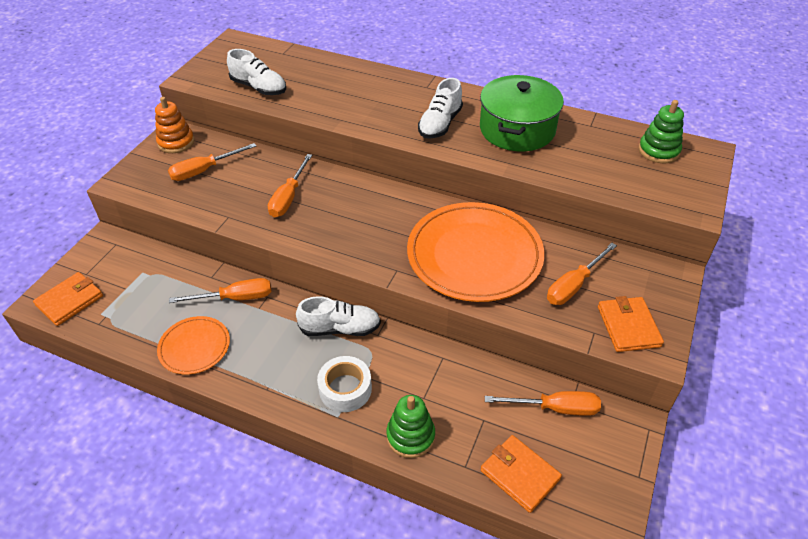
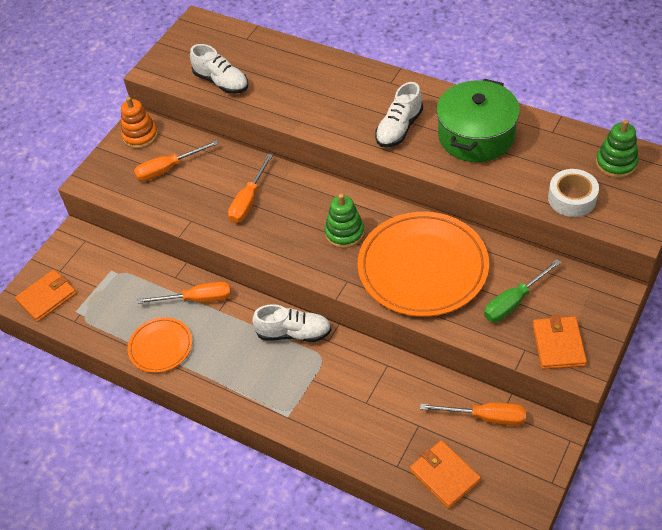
camera: 10 degrees right, 5 degrees up
white tape [317,356,372,412] -> white tape moved to [548,169,599,217]
green stacking toy [386,395,435,458] -> green stacking toy moved to [324,194,365,248]
orange screwdriver [547,243,617,305] -> green screwdriver [484,259,561,322]

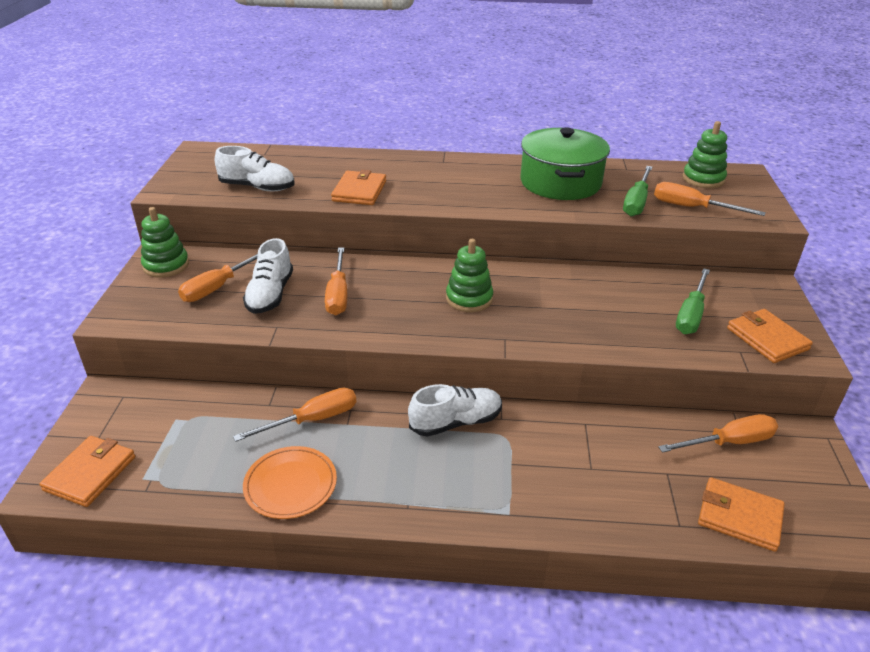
camera: 30 degrees left, 15 degrees down
orange stacking toy [121,97,158,149] -> green stacking toy [141,207,189,277]
orange plate [358,212,489,317] -> none
white shoe [375,82,423,147] -> white shoe moved to [243,238,293,314]
white tape [548,169,599,217] -> orange screwdriver [654,182,766,216]
none -> orange wallet [331,170,386,205]
none -> green screwdriver [623,166,652,216]

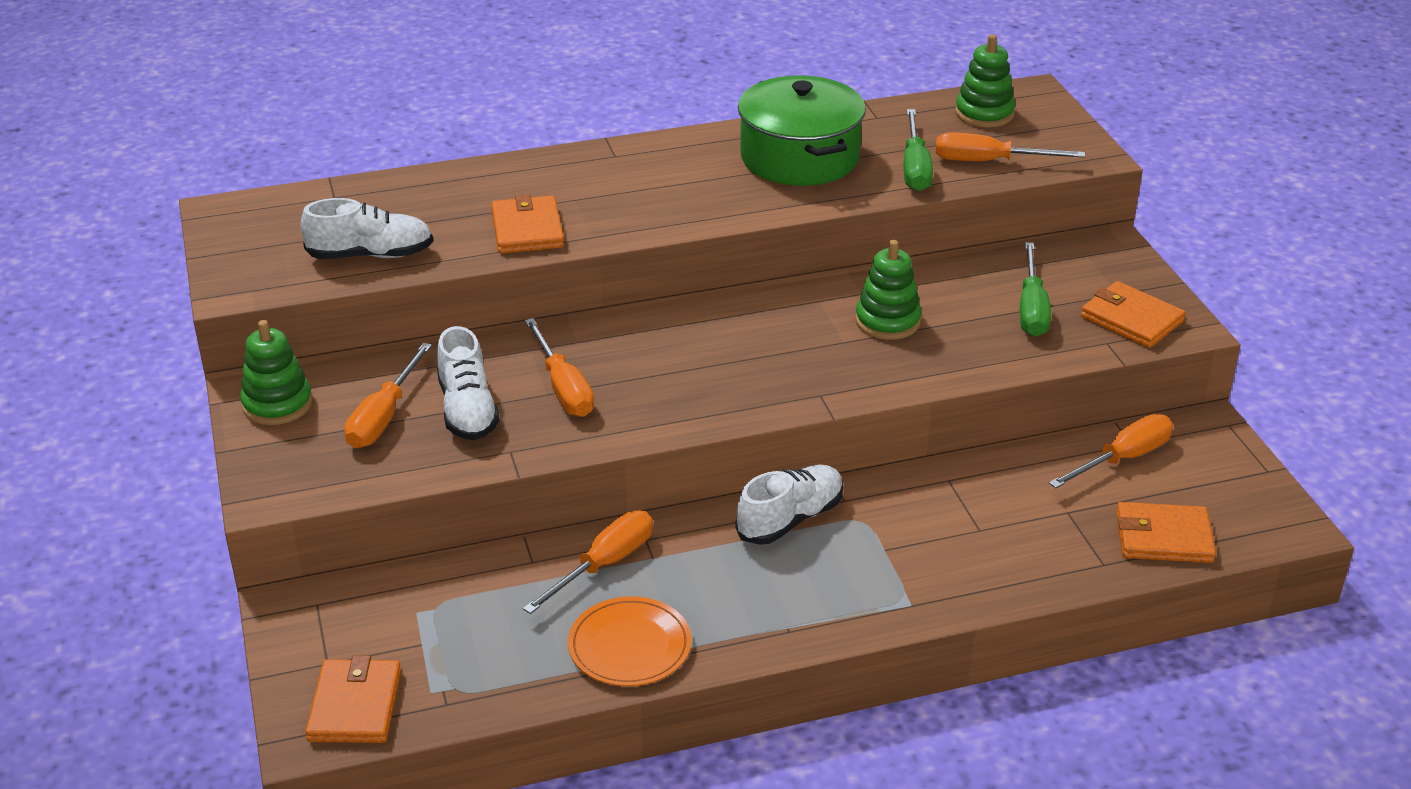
camera: 20 degrees left, 0 degrees up
green stacking toy [446,239,493,312] -> green stacking toy moved to [855,240,922,340]

